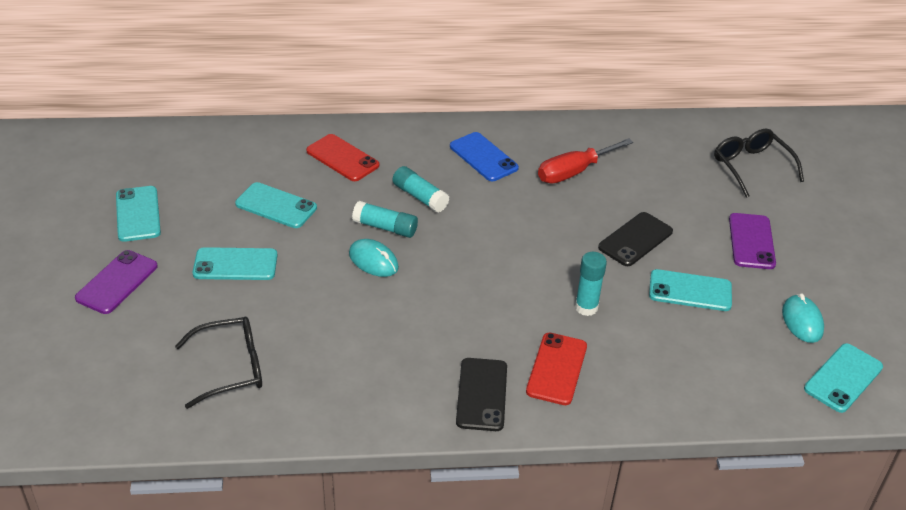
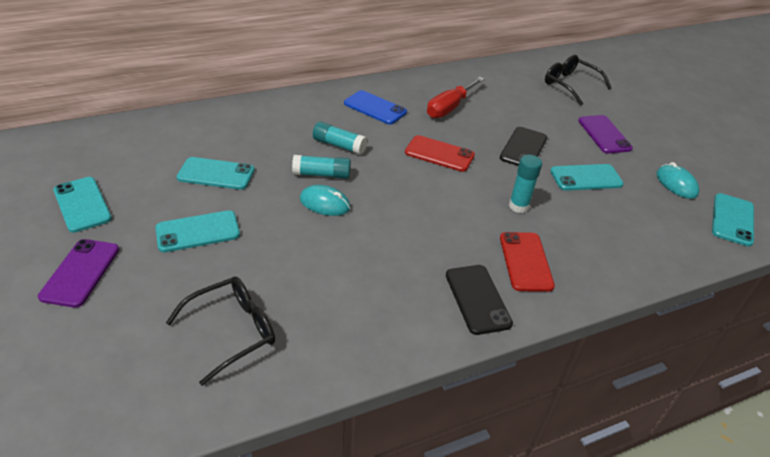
camera: 20 degrees left, 0 degrees up
red phone [306,134,379,181] -> red phone moved to [405,135,475,172]

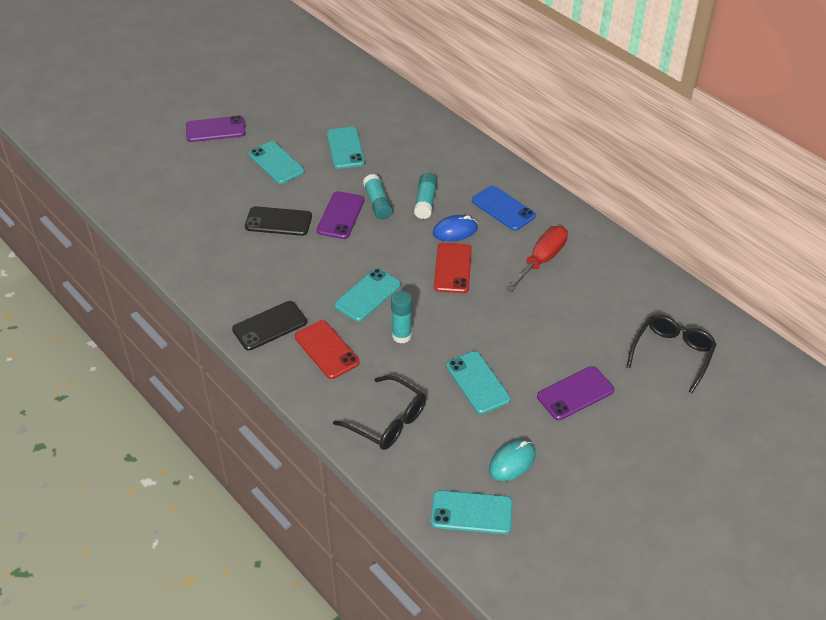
camera: 75 degrees right, 5 degrees up
turquoise phone [53,177,112,233] -> turquoise phone moved to [334,268,401,322]
black glasses [166,277,275,386] -> black glasses moved to [333,375,426,450]
turquoise mouse [300,185,351,216] -> purple phone [317,191,364,239]
blue phone [344,90,407,125] -> blue phone turned 60 degrees counterclockwise [472,185,536,231]
red screwdriver [427,77,484,118] -> red screwdriver turned 105 degrees clockwise [506,226,568,292]
black phone [500,127,547,166] -> black phone moved to [245,206,312,236]
red phone [500,232,555,292] -> red phone turned 75 degrees clockwise [295,320,360,379]
none -> blue mouse [433,215,478,241]

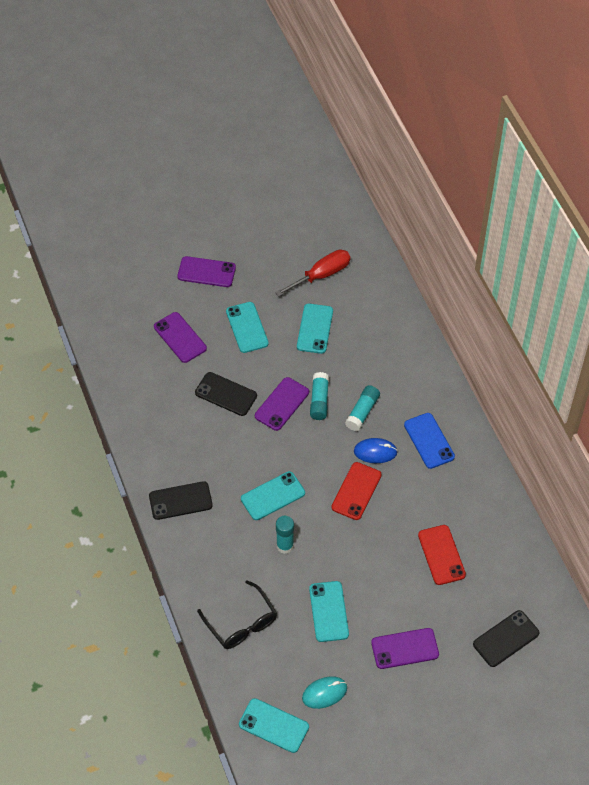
camera: 20 degrees right, 10 degrees up
red phone [295,320,360,379] -> red phone moved to [418,525,466,585]
red screwdriver [506,226,568,292] -> red screwdriver moved to [275,250,351,297]
black glasses [626,314,717,394] -> black phone [473,610,539,667]
none -> purple phone [154,312,207,363]

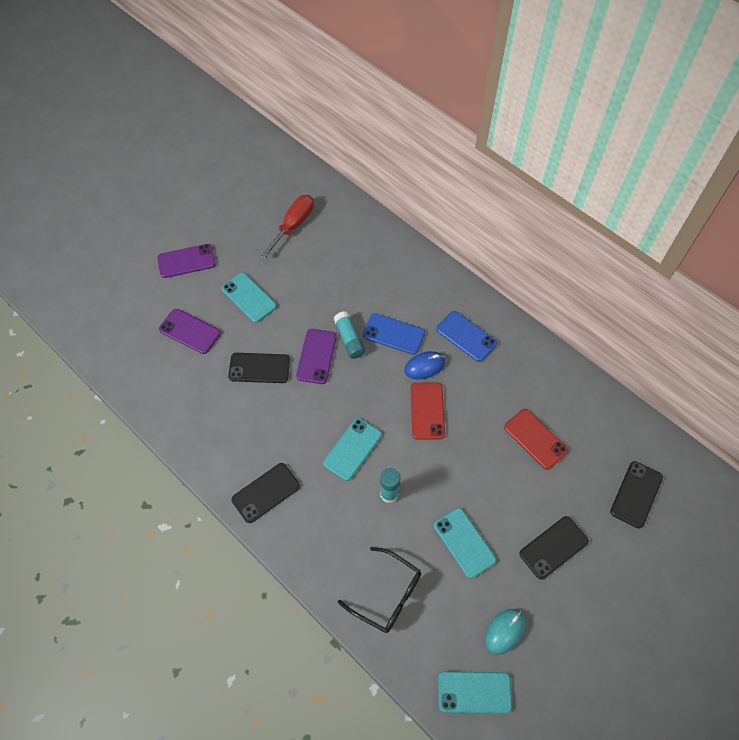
camera: 25 degrees left, 5 degrees up
turquoise phone [297,304,333,354] -> none
turquoise glue stick [345,385,380,431] -> blue phone [363,313,425,355]
purple phone [371,628,439,669] -> black phone [519,516,589,580]

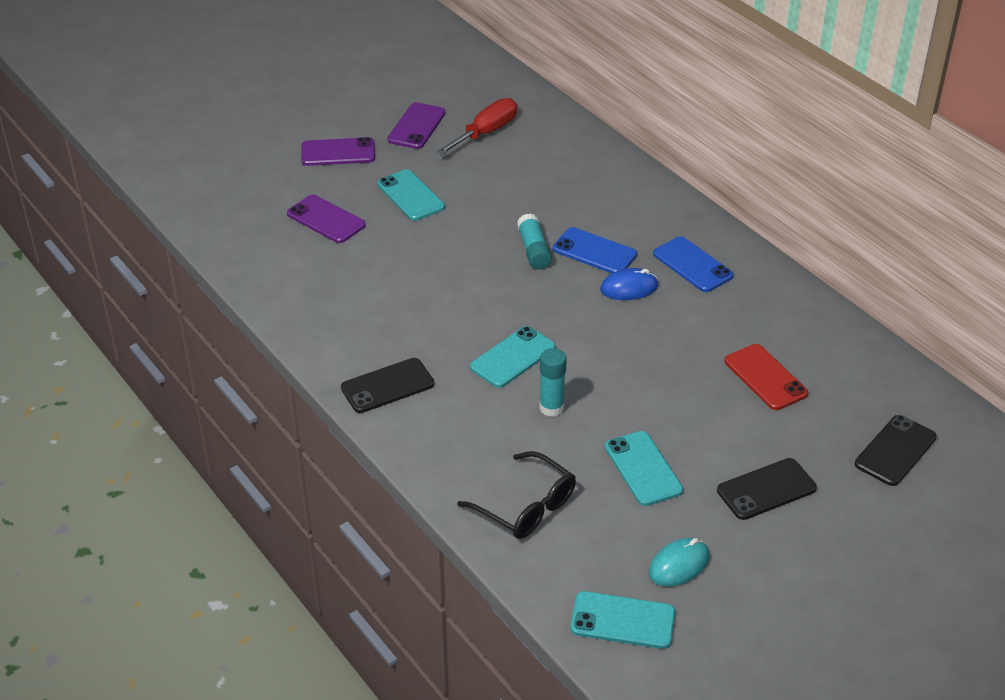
camera: 10 degrees right, 20 degrees down
black phone [228,353,290,383] -> none
purple phone [296,329,337,384] -> purple phone moved to [388,102,446,149]
red phone [411,383,445,440] -> none

